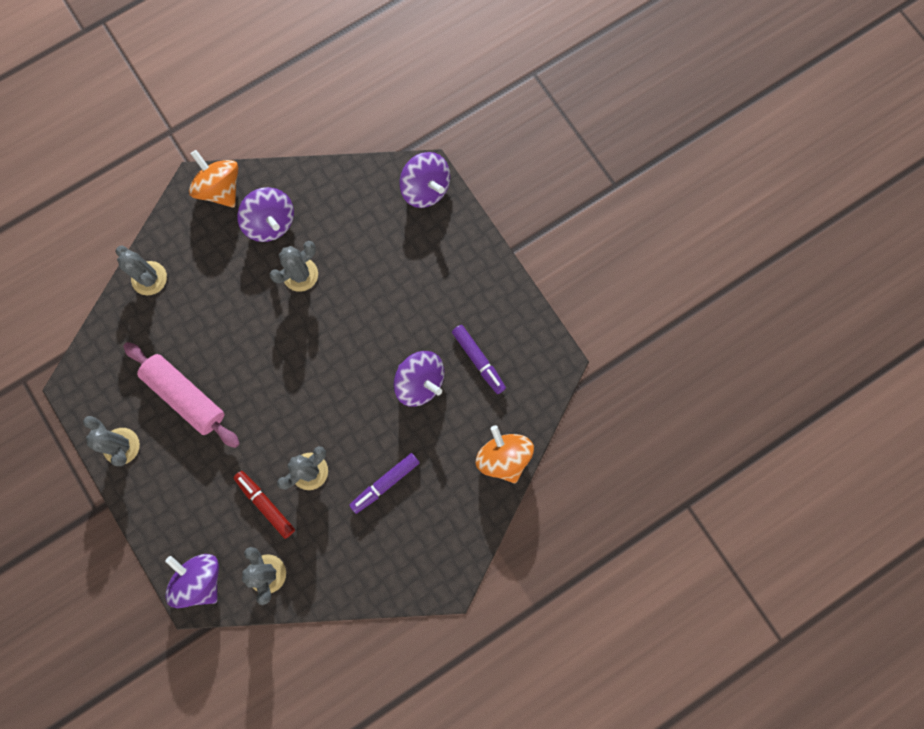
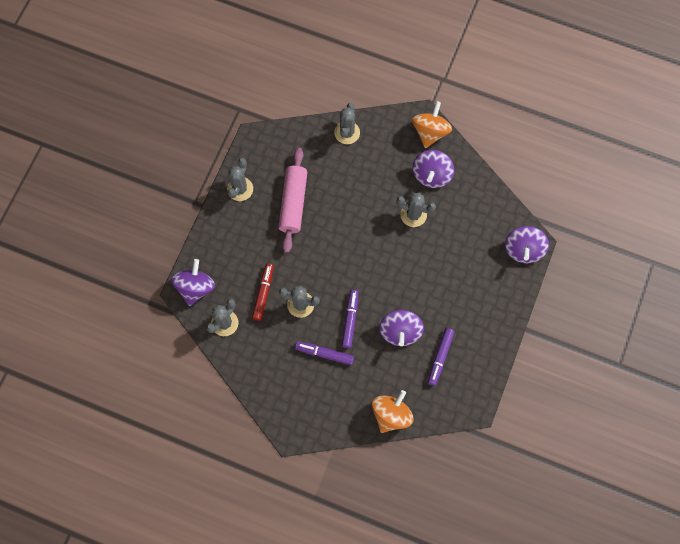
camera: 55 degrees right, 5 degrees down
none -> purple marker [341,290,358,348]

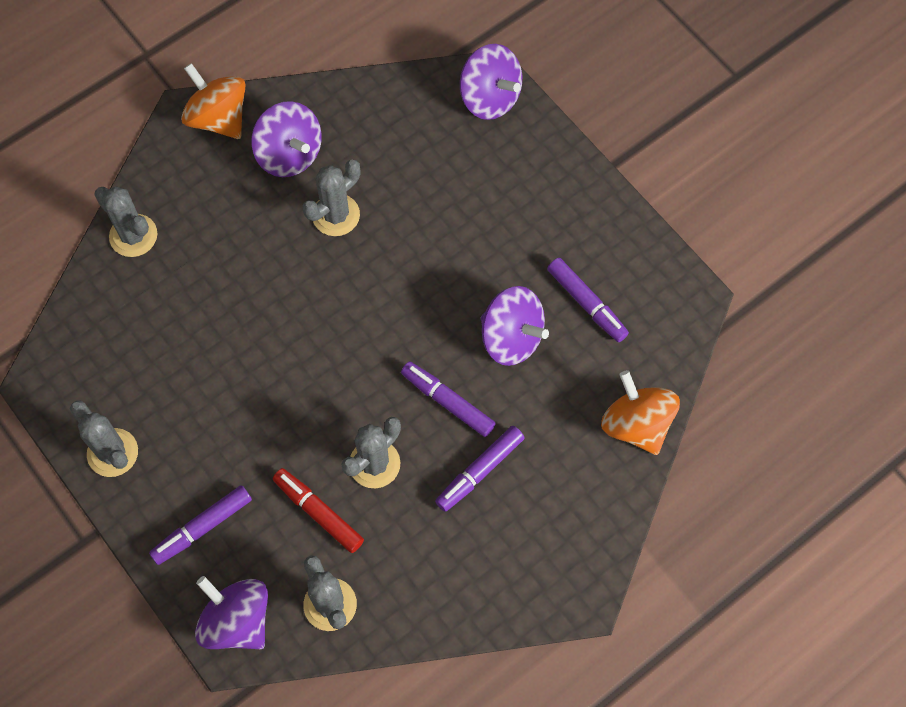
camera: 60 degrees left, 5 degrees down
pink rolling pin [278,148,307,253] -> none
none -> purple marker [149,485,252,565]

